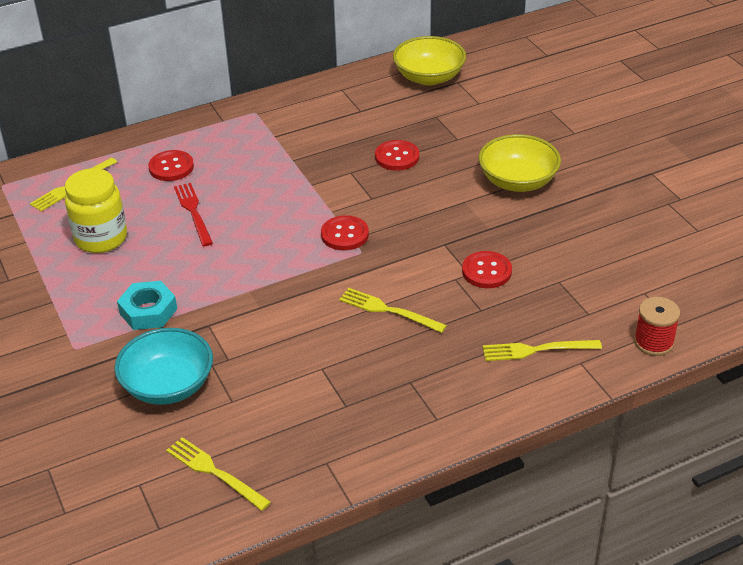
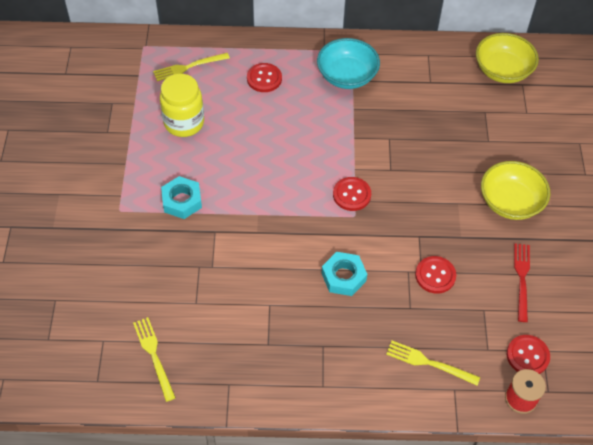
camera: 25 degrees right, 15 degrees up
turquoise bowl [114,328,213,405] -> turquoise bowl moved to [317,38,380,89]
red fork [174,183,213,246] -> red fork moved to [514,243,530,322]
yellow fork [339,288,447,333] -> turquoise nut [322,252,367,296]
red button [375,140,419,171] -> red button moved to [507,335,550,374]

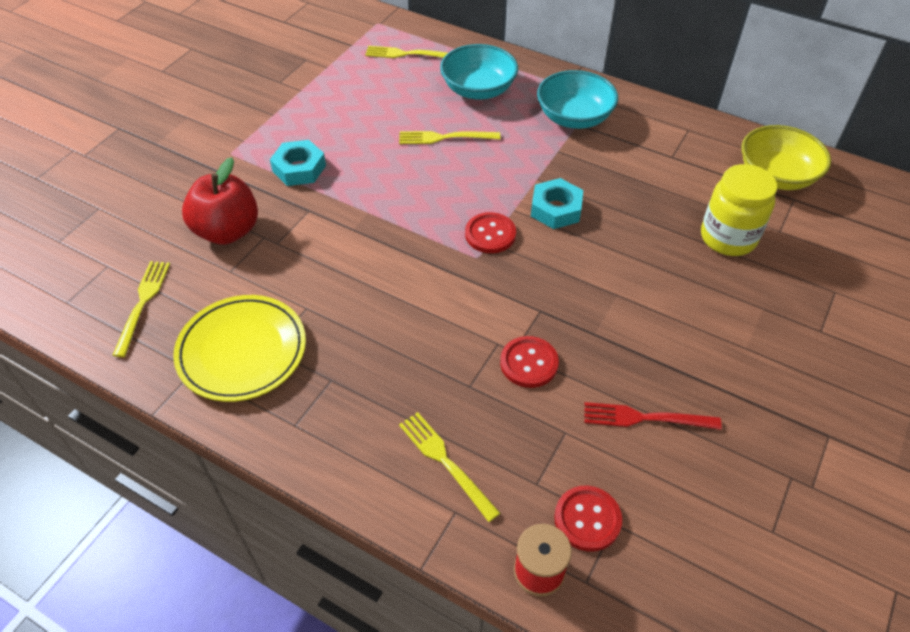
camera: 30 degrees right, 5 degrees down
yellow jar [160,74,204,137] -> yellow jar moved to [701,164,777,256]
red button [247,63,282,92] -> turquoise bowl [440,44,518,100]
turquoise nut [322,252,367,296] -> turquoise nut moved to [531,178,583,229]
yellow bowl [481,161,550,220] -> none
red fork [514,243,530,322] -> red fork turned 120 degrees counterclockwise [584,402,722,430]
none -> yellow plate [173,295,306,402]
none -> red apple [182,157,258,245]
none -> yellow fork [399,131,500,144]

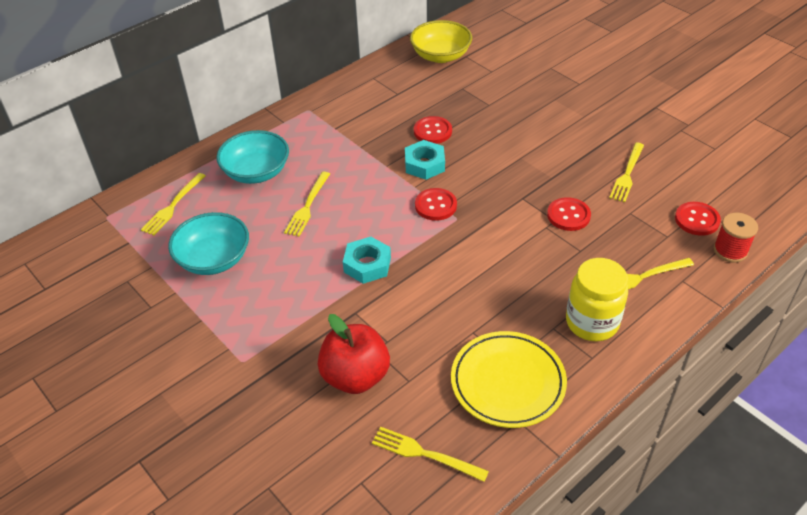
camera: 70 degrees left, 5 degrees down
turquoise nut [270,140,326,186] -> turquoise nut moved to [343,237,391,284]
turquoise bowl [537,70,618,129] -> turquoise bowl moved to [168,212,249,275]
red fork [584,402,722,430] -> yellow fork [609,142,644,202]
yellow jar [701,164,777,256] -> yellow jar moved to [566,258,628,341]
none -> red button [414,116,452,144]

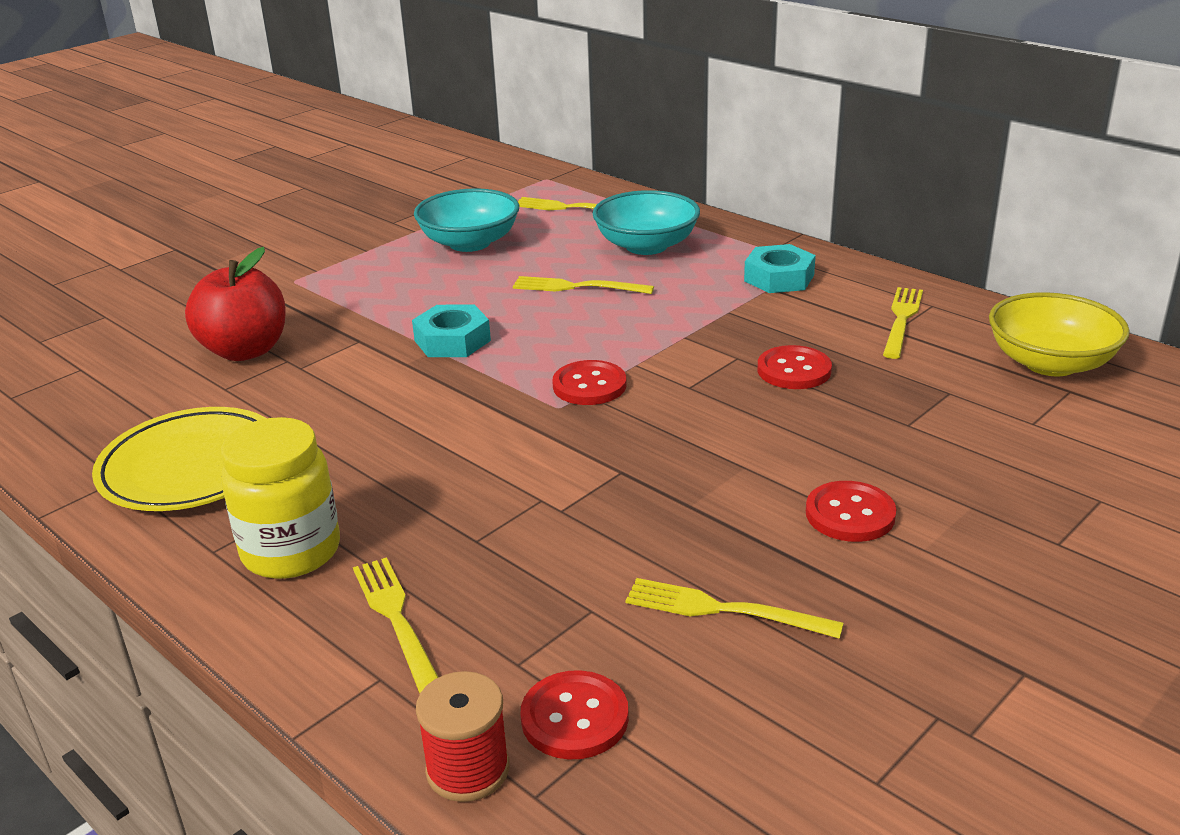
camera: 85 degrees right, 15 degrees down
yellow fork [372,427,489,482] -> yellow fork moved to [883,287,923,359]
turquoise nut [405,140,445,180] -> turquoise nut moved to [744,244,816,293]
red button [547,197,591,231] -> red button moved to [806,481,896,542]

